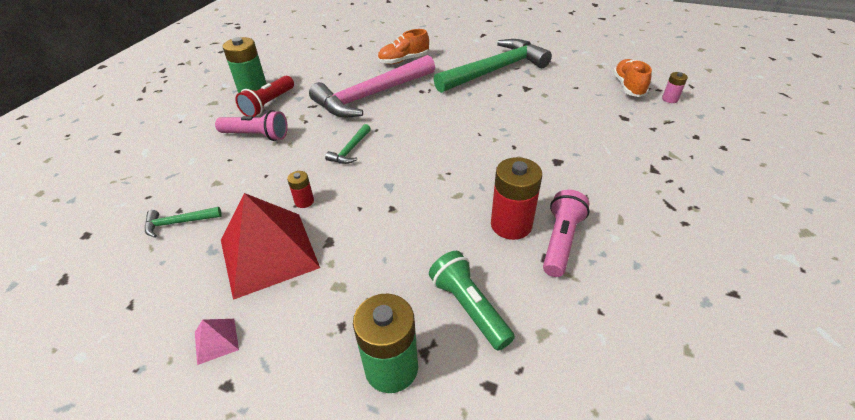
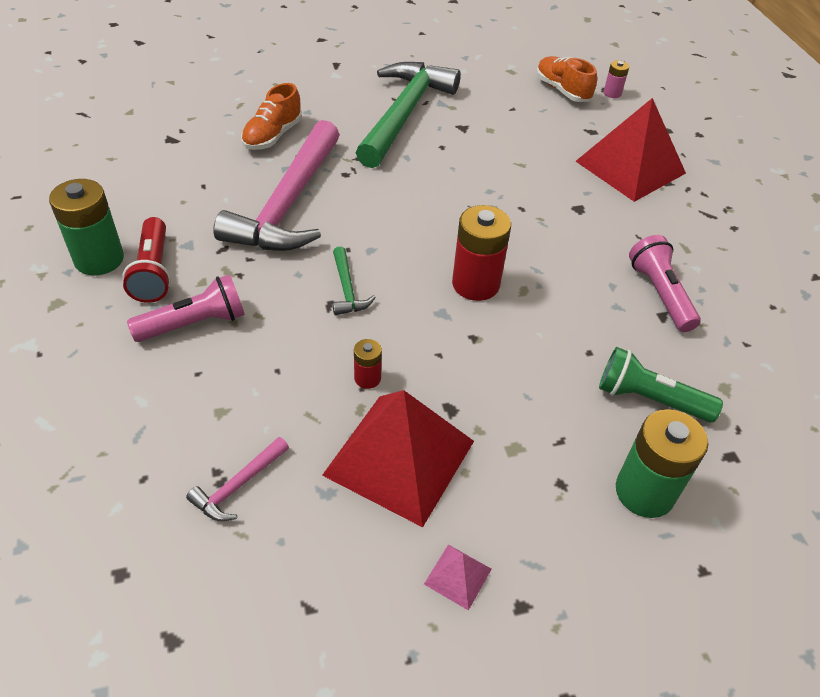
camera: 40 degrees left, 5 degrees up
green hammer [145,207,222,238] -> pink hammer [186,437,289,521]
red battery [491,157,542,240] -> red battery moved to [452,205,511,301]
none -> red pyramid [576,98,686,202]

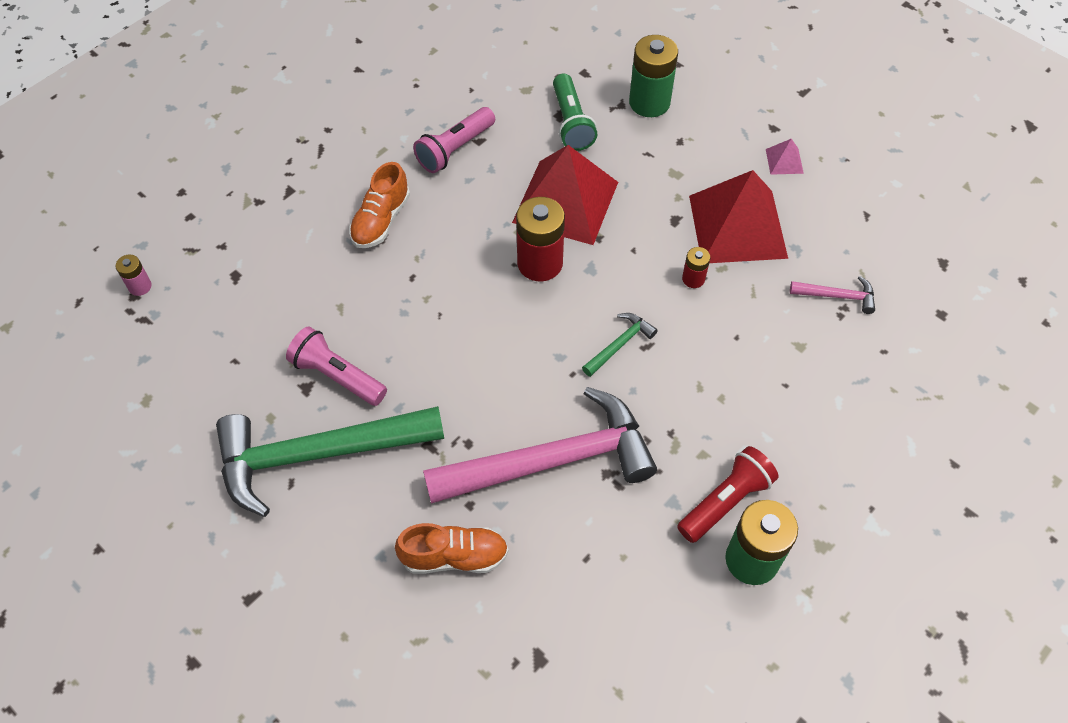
camera: 120 degrees left, 10 degrees up
pink flashlight [127,274,245,342] -> pink flashlight moved to [286,326,387,406]
orange shoe [536,56,597,102] -> orange shoe moved to [349,162,410,248]
red pyramid [576,98,686,202] -> red pyramid moved to [512,145,618,245]

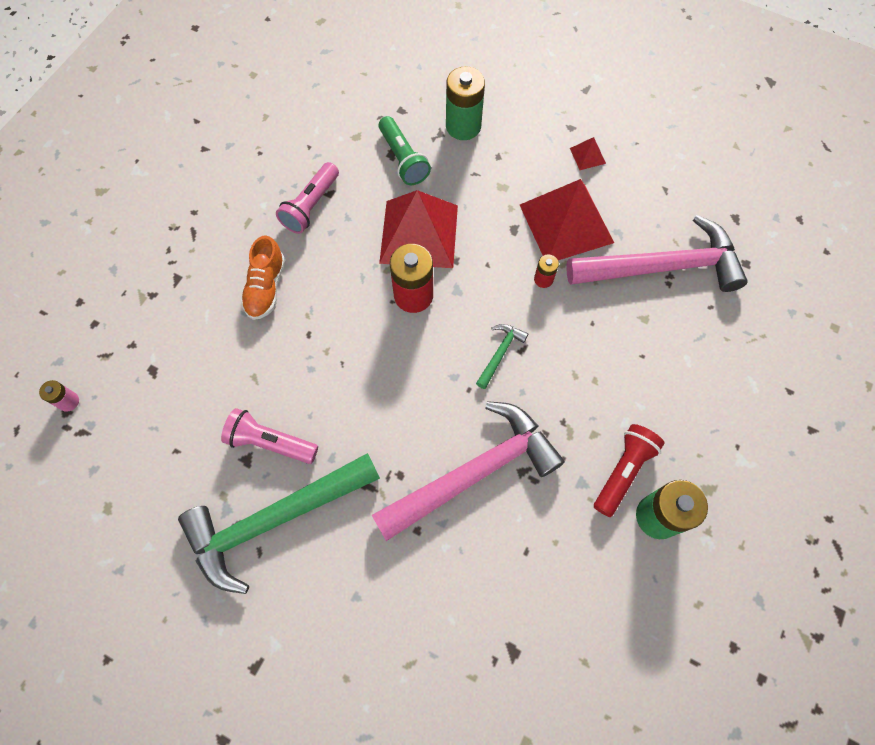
camera: 15 degrees left, 10 degrees up
orange shoe [395,523,509,574] -> none
pink pyramid [766,139,804,175] -> red pyramid [570,137,606,170]
pink hammer [790,276,875,314] -> pink hammer [566,215,748,292], size x2.44

